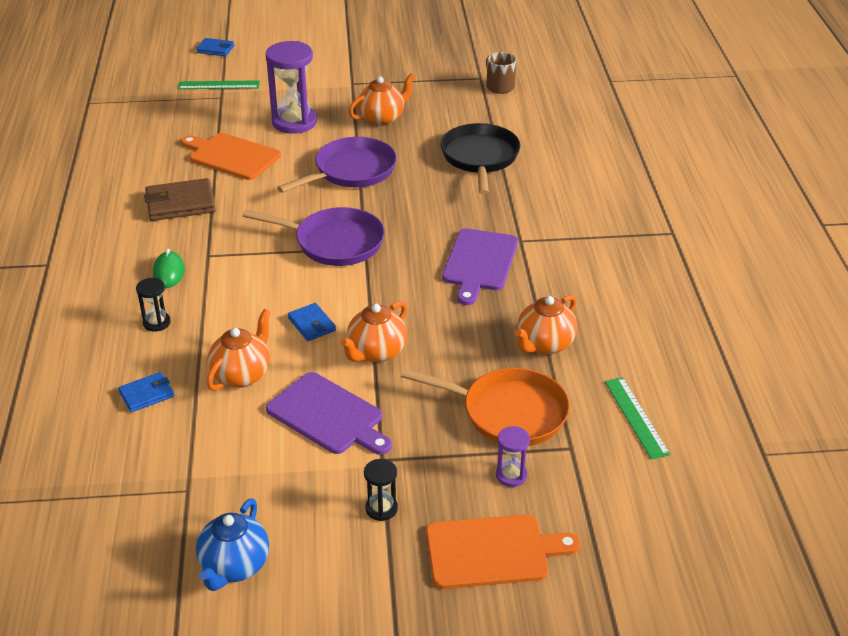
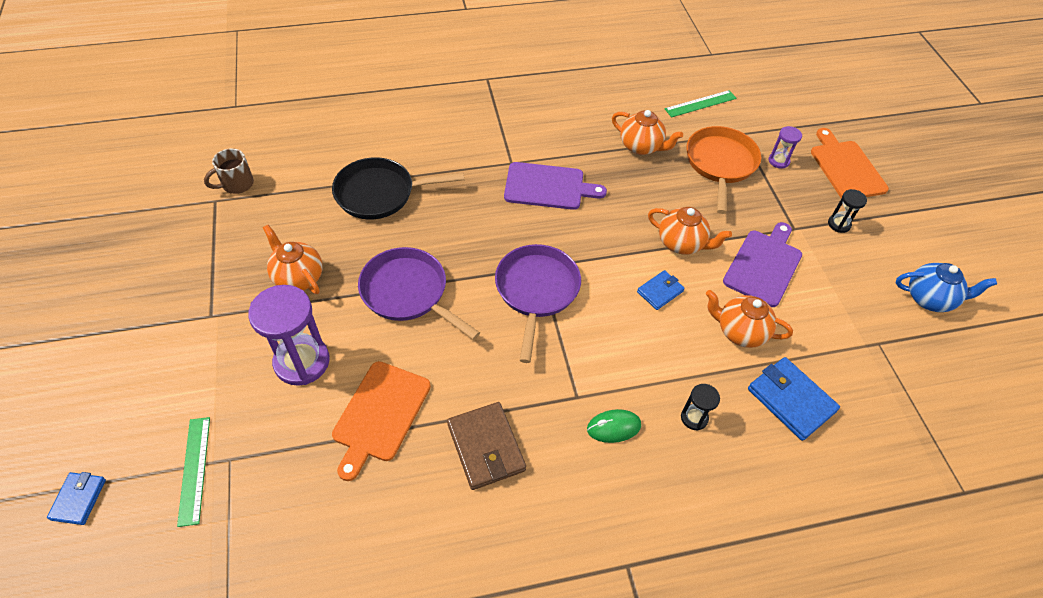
camera: 100 degrees left, 15 degrees up
blue wallet [118,372,174,412] -> blue wallet [748,357,840,441], size x1.69

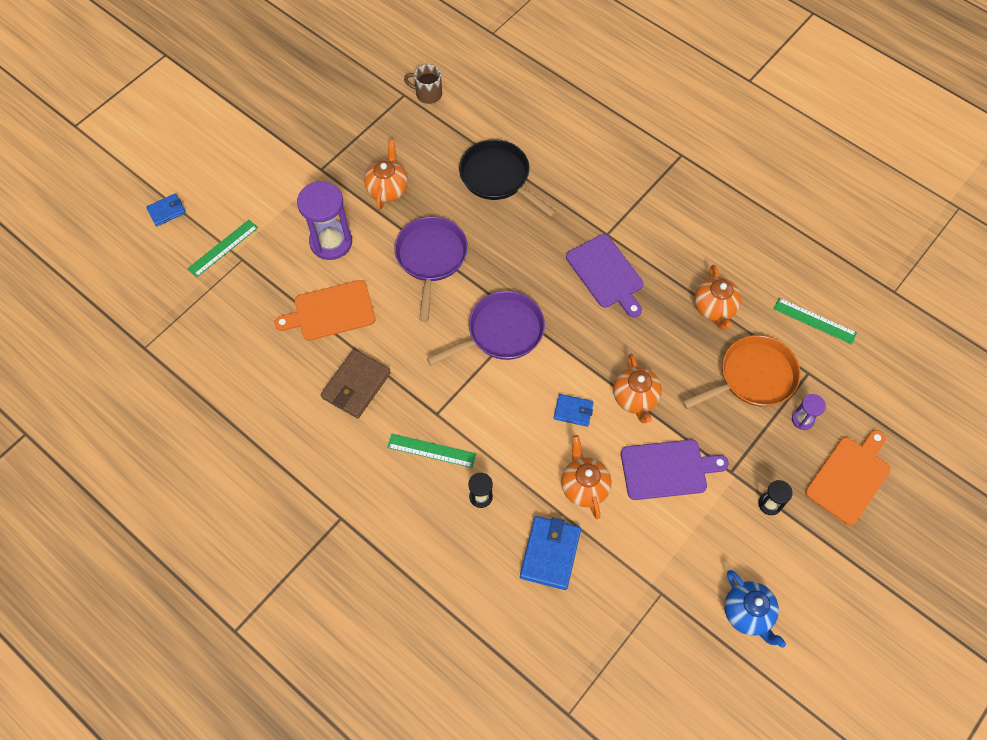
camera: 55 degrees right, 10 degrees up
green mouse [587,409,641,443] -> green ruler [387,434,476,468]

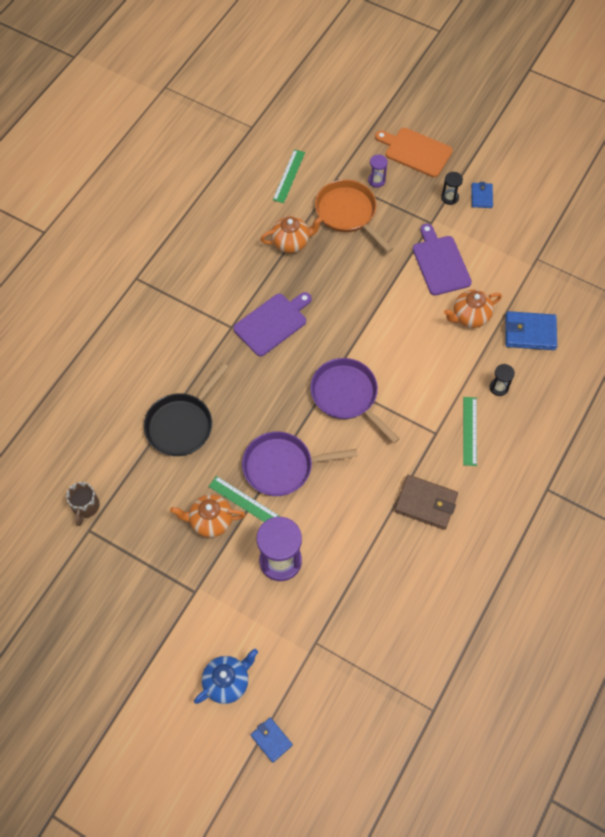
camera: 100 degrees left, 0 degrees up
green ruler [187,220,258,277] -> green ruler moved to [208,476,280,522]
orange cutting board [274,280,376,341] -> none
blue wallet [554,394,594,427] -> blue wallet moved to [471,182,493,208]
orange teapot [613,354,662,423] -> none
blue teapot [724,570,786,648] -> blue teapot moved to [194,649,258,704]

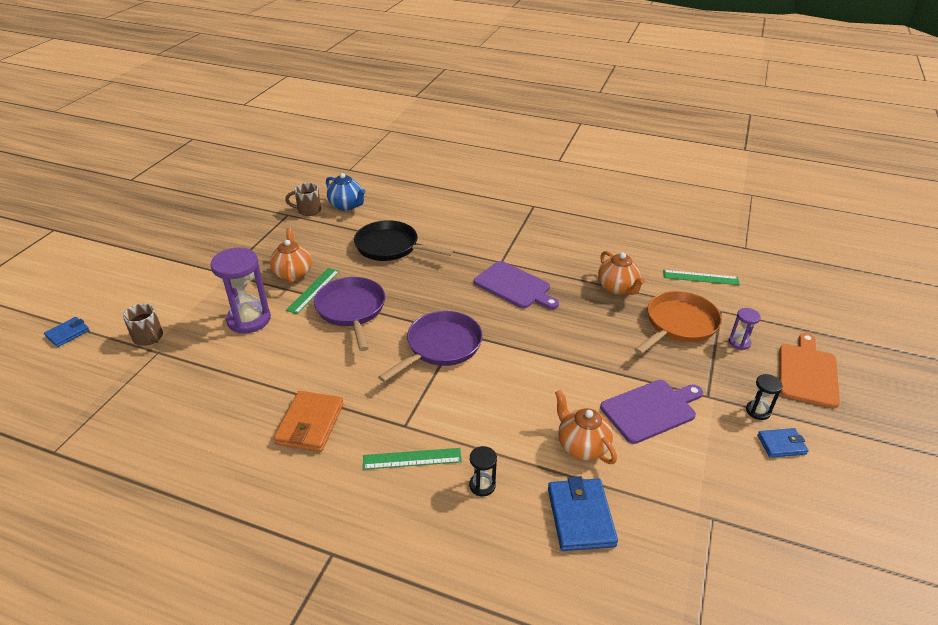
camera: 80 degrees right, 25 degrees down
blue teapot [194,649,258,704] -> blue teapot moved to [326,173,365,211]
brown wallet [394,475,458,530] -> orange wallet [274,391,344,452]
none -> brown mug [123,303,163,346]

